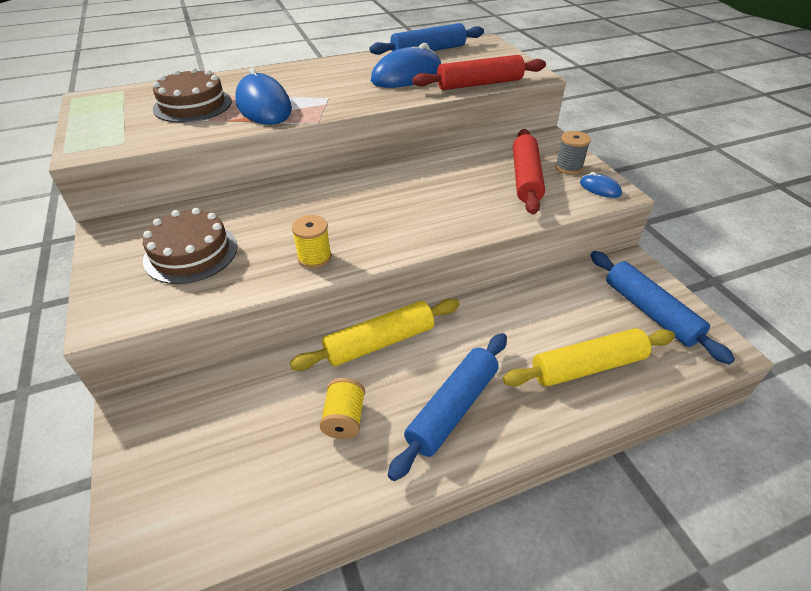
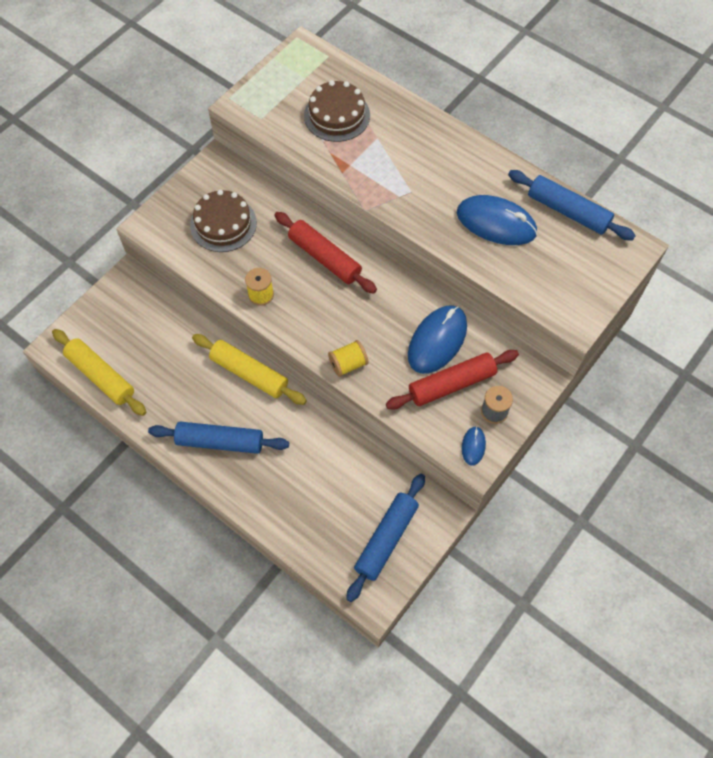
camera: 60 degrees right, 20 degrees up
blue mouse [235,67,292,125] -> blue mouse moved to [408,305,467,374]
yellow spool [319,378,365,439] -> yellow spool moved to [328,340,368,377]
red rolling pin [412,55,546,90] -> red rolling pin moved to [275,212,377,294]
yellow rolling pin [503,328,675,387] -> yellow rolling pin moved to [52,329,146,416]

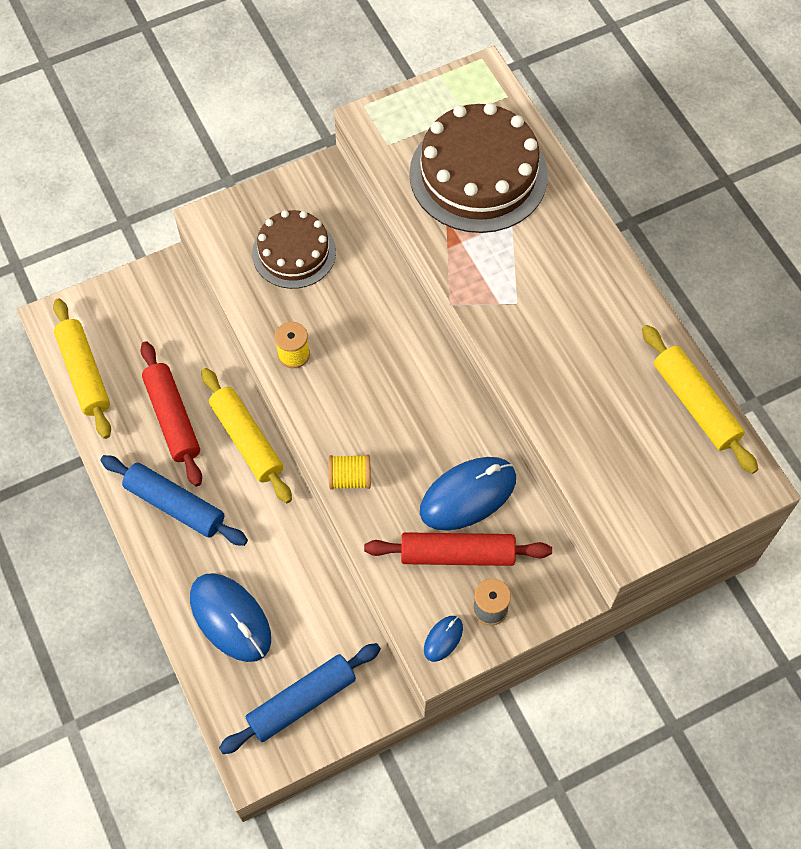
camera: 25 degrees right, 0 degrees up
red rolling pin [275,212,377,294] -> red rolling pin moved to [140,341,202,486]
brown cake [304,80,370,142] -> brown cake [409,103,548,233], size x1.61
blue mouse [457,195,537,245] -> blue mouse moved to [190,573,271,662]
blue rolling pin [508,170,636,241] -> yellow rolling pin [642,325,758,474]

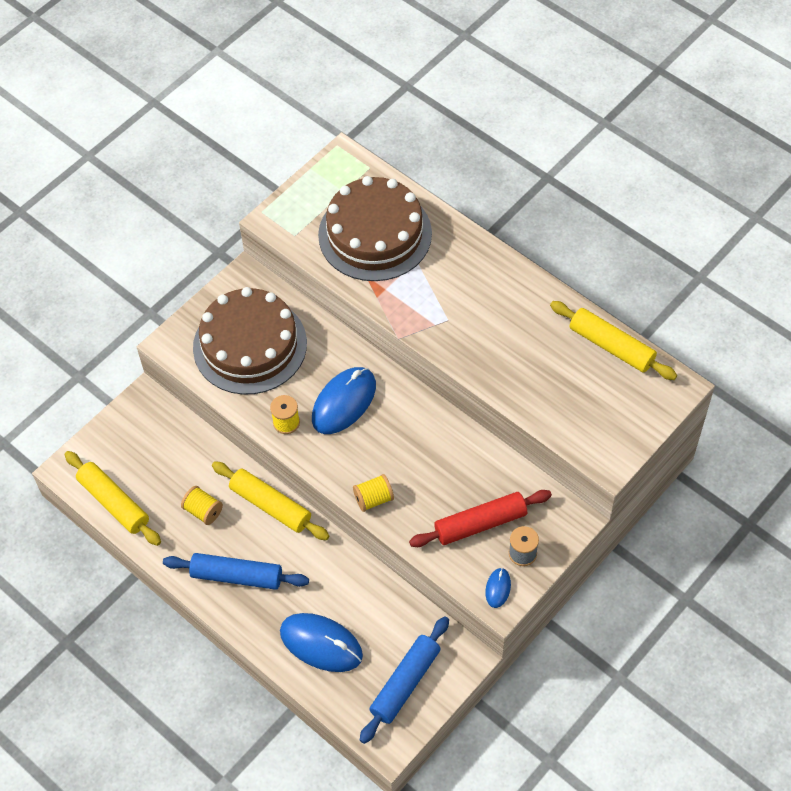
camera: 20 degrees left, 5 degrees down
red rolling pin [140,341,202,486] -> yellow spool [181,486,223,525]
brown cake [252,210,336,289] -> brown cake [193,287,307,395], size x1.61
blue mouse [420,457,516,531] -> blue mouse moved to [312,367,376,434]

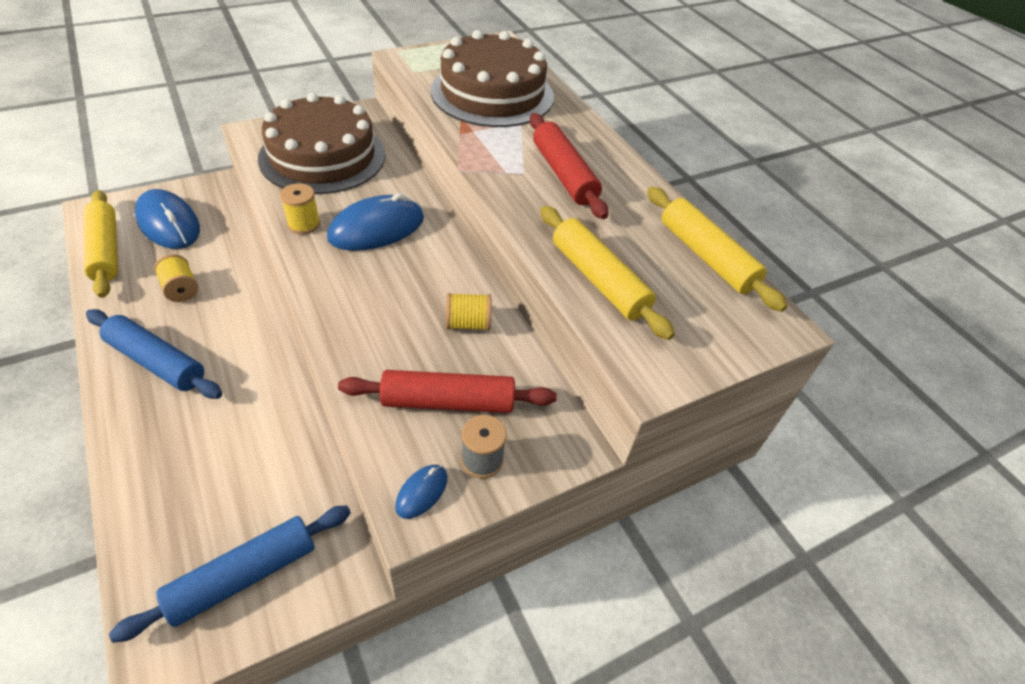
camera: 15 degrees right, 10 degrees down
yellow rolling pin [212,461,330,540] -> yellow rolling pin moved to [540,206,675,340]
blue mouse [280,613,363,672] -> blue mouse moved to [135,189,200,249]
yellow spool [353,474,394,512] -> yellow spool moved to [446,293,491,331]
none -> red rolling pin [530,113,608,219]

